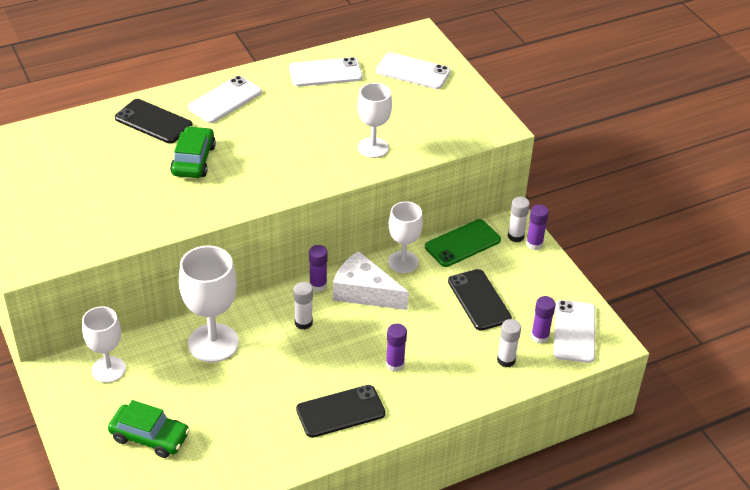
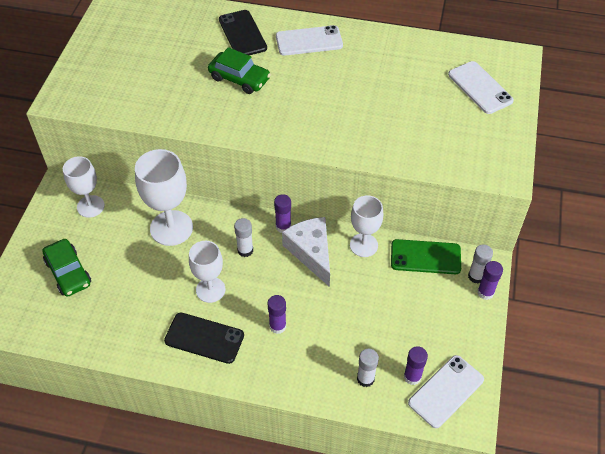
camera: 40 degrees right, 10 degrees up
green car [170,126,216,178] -> green car turned 75 degrees clockwise [208,47,271,94]
white phone [289,57,363,87] -> none
white goblet [357,83,392,158] -> white goblet moved to [189,241,226,303]
black phone [448,269,512,331] -> none

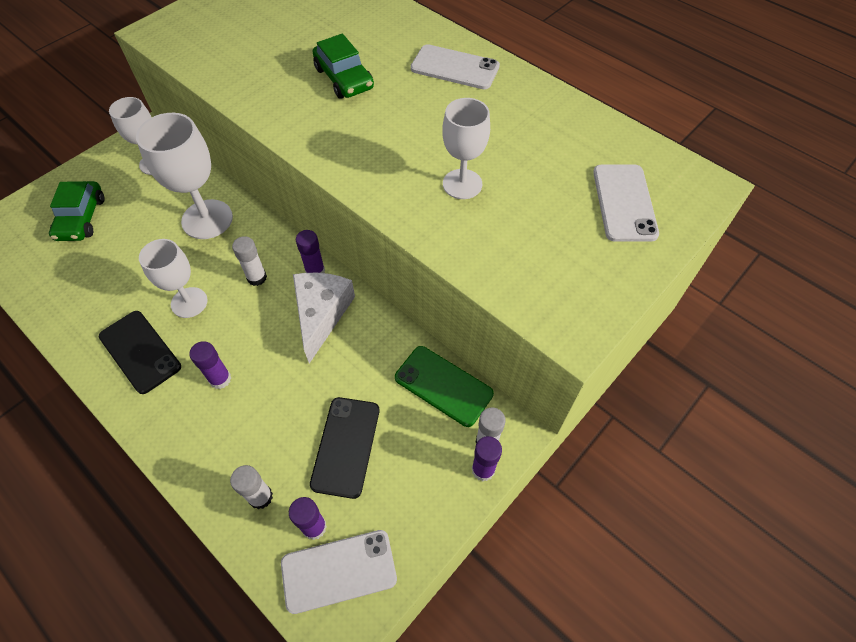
camera: 30 degrees right, 5 degrees up
black phone [219,10,267,55] -> black phone moved to [310,397,379,499]
white goblet [350,195,383,257] -> white goblet moved to [442,98,490,199]

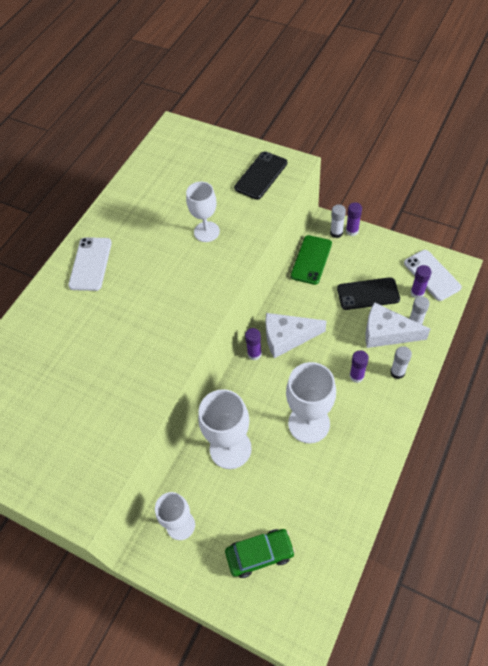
camera: 100 degrees left, 0 degrees up
black phone [99,311,181,394] -> black phone moved to [234,151,287,200]
white goblet [139,239,208,318] -> white goblet [286,362,336,443], size x1.53
white glue stick [232,236,267,286] -> white glue stick moved to [390,346,412,379]
green car [313,34,374,99] -> none
white phone [593,165,659,242] -> none
none -> white cheese [365,302,430,348]

